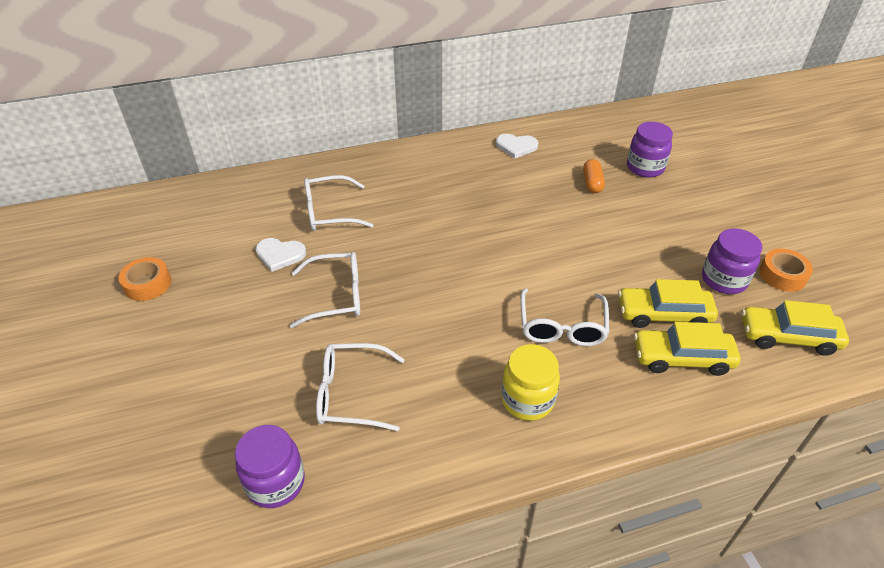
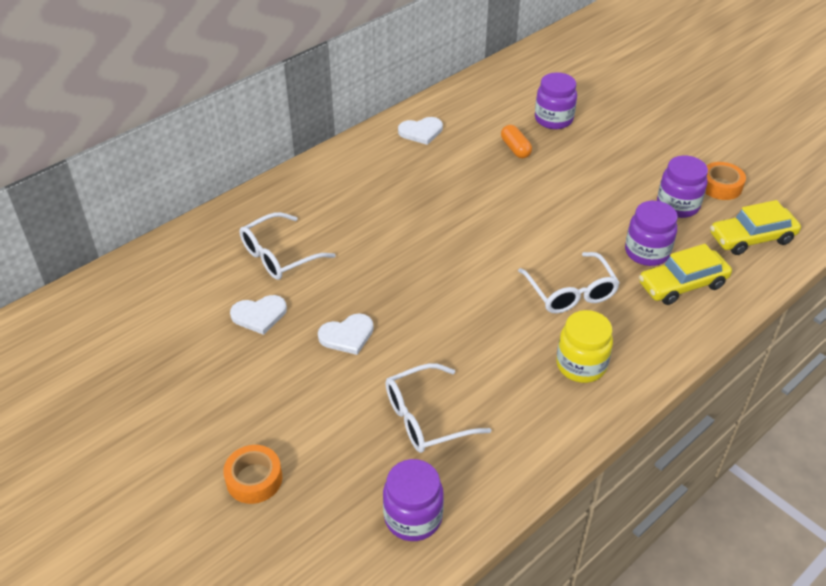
camera: 25 degrees left, 0 degrees up
orange tape [119,257,171,301] -> orange tape moved to [223,445,282,504]
white glasses [290,252,360,328] -> white heart [318,313,374,355]
yellow car [618,279,718,328] -> purple jar [625,201,678,266]

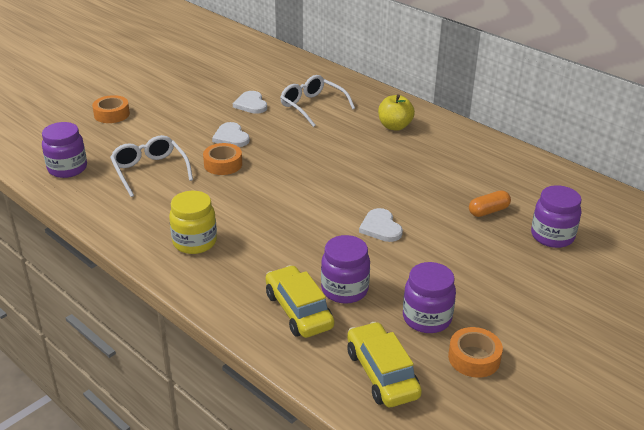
camera: 85 degrees right, 10 degrees down
white heart [398,117,443,145] -> white heart moved to [359,208,403,242]
white glasses [518,252,620,313] -> none
none -> orange tape [203,143,242,175]
none -> yellow apple [378,94,415,131]

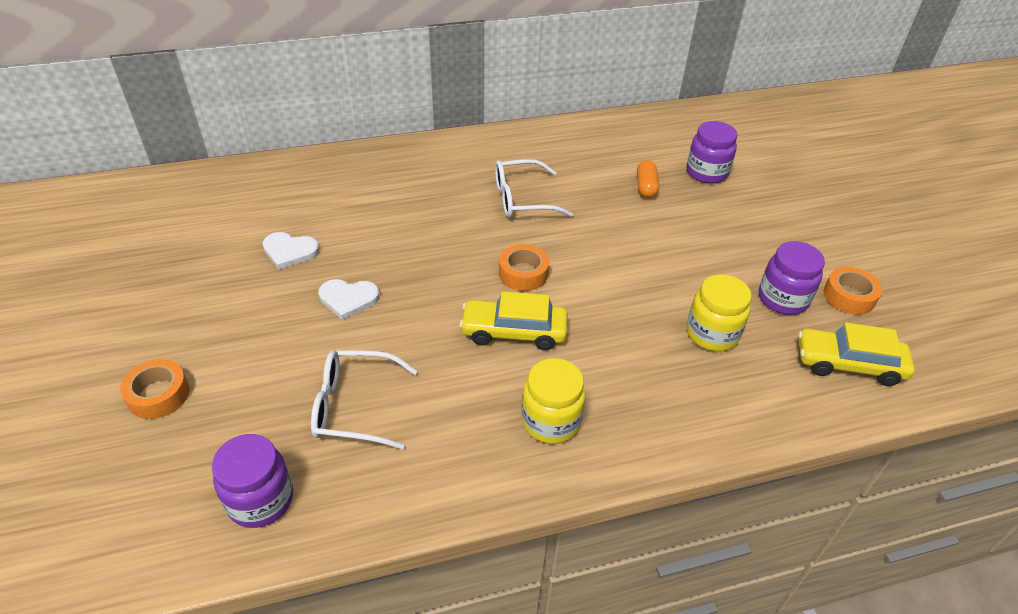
camera: 60 degrees left, 10 degrees up
orange tape [203,143,242,175] -> orange tape moved to [499,244,549,291]
yellow car [265,265,334,338] -> yellow car moved to [460,291,568,350]
white glasses [280,75,355,127] -> white glasses moved to [495,159,573,218]
purple jar [321,235,370,304] -> yellow jar [687,274,751,351]
white heart [359,208,403,242] -> none
yellow apple [378,94,415,131] -> none

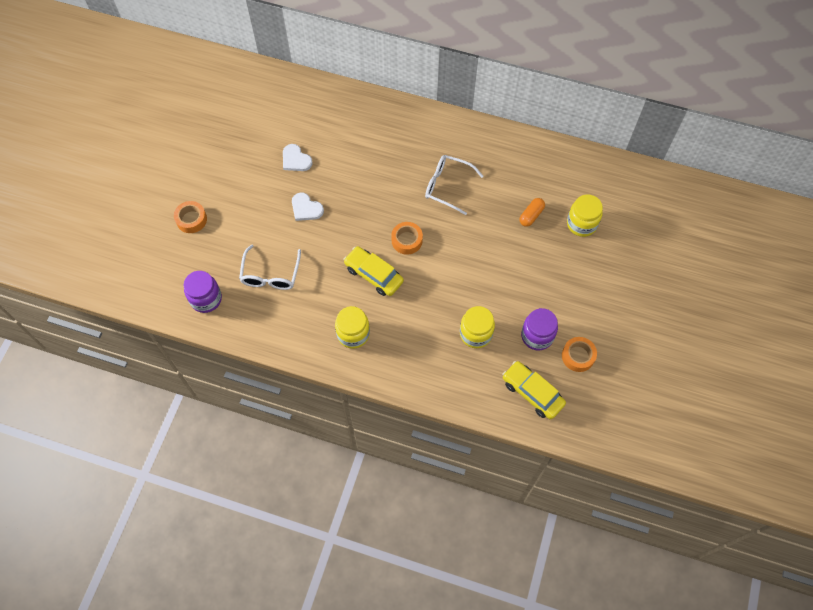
camera: 35 degrees right, 20 degrees up
white glasses [311,350,417,449] -> white glasses turned 120 degrees counterclockwise [239,244,301,290]
purple jar [686,121,738,184] -> yellow jar [567,194,603,237]

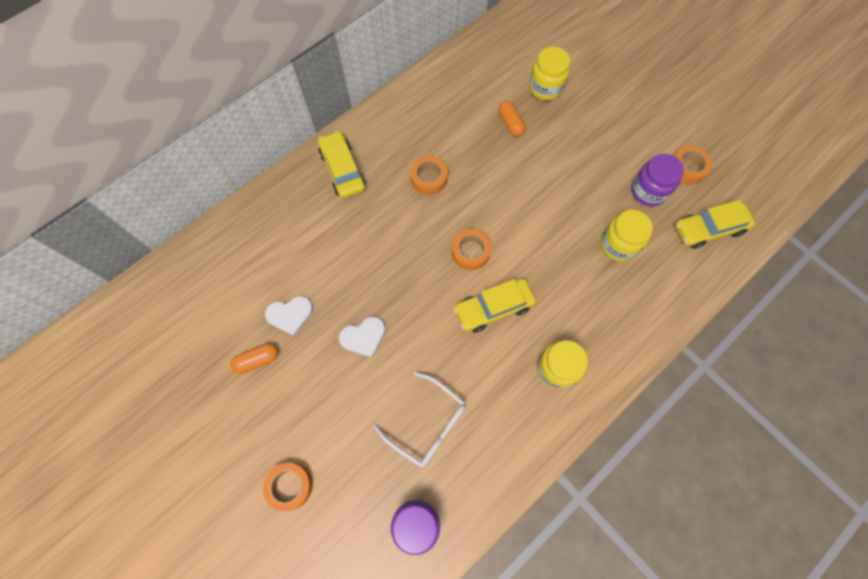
camera: 60 degrees left, 5 degrees up
white glasses [425,155,483,215] -> orange tape [410,156,448,195]
none -> orange capsule [231,343,278,374]
none -> yellow car [318,131,366,198]

